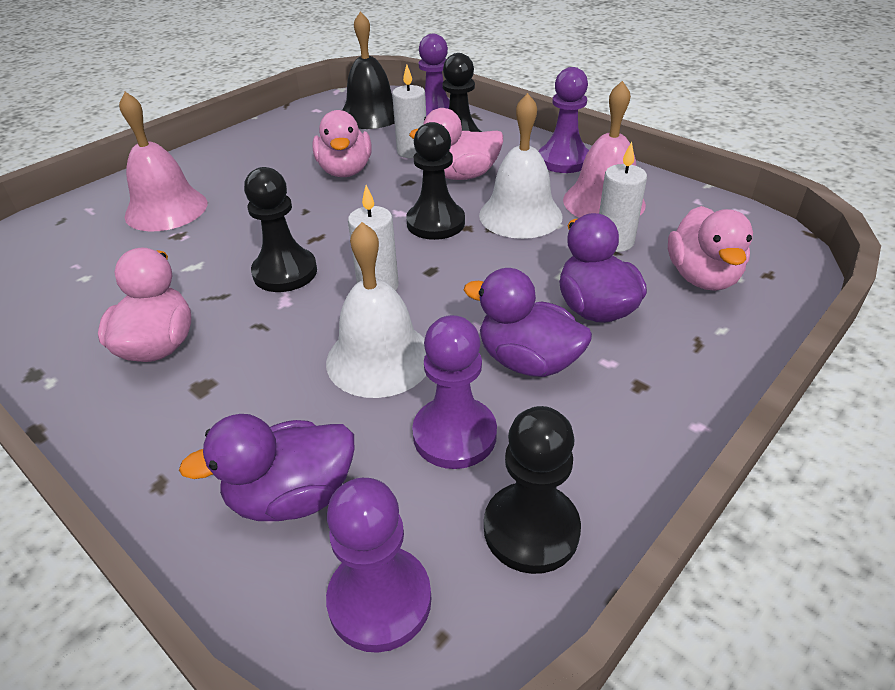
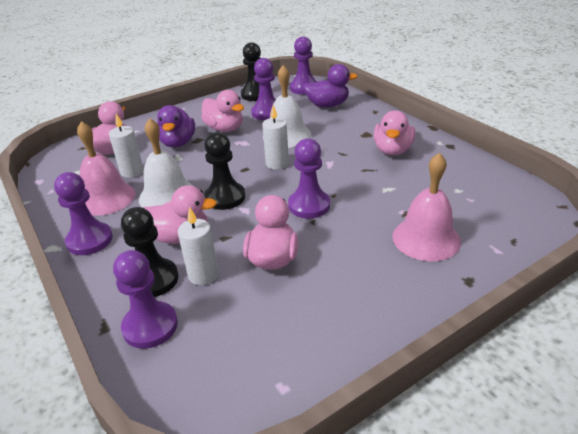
camera: 165 degrees left, 5 degrees down
black pawn [244,167,317,292] -> none
black bell [342,11,395,129] -> none
purple duck [464,268,592,377] -> pink duck [201,90,244,132]
none -> purple pawn [288,138,330,219]

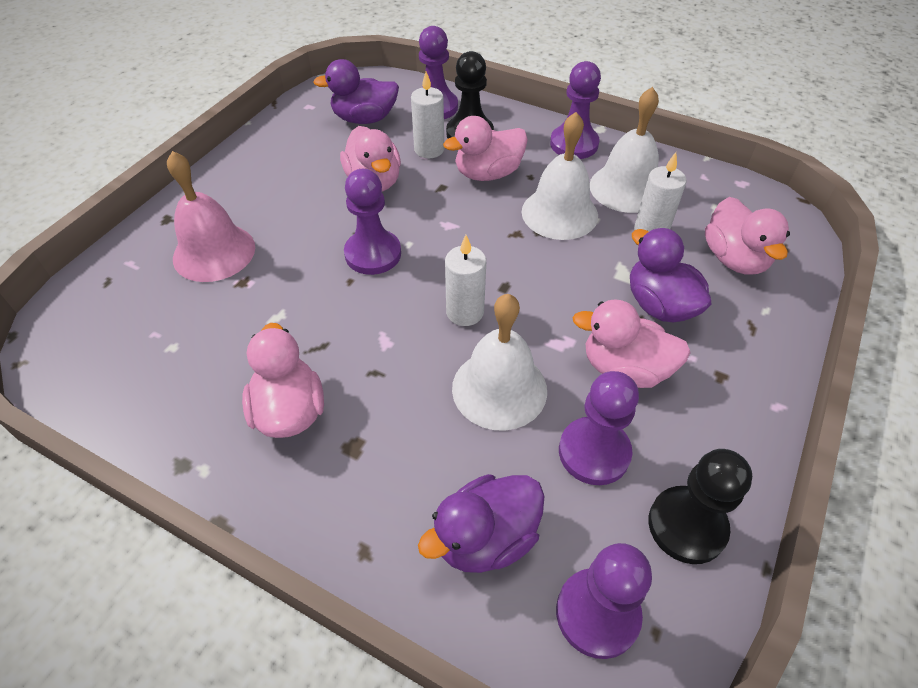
camera: 150 degrees right, 15 degrees up
pink bell [77,121,136,216] -> white bell [590,87,659,213]
black pawn [204,132,245,210] -> none
none -> purple duck [313,59,399,124]

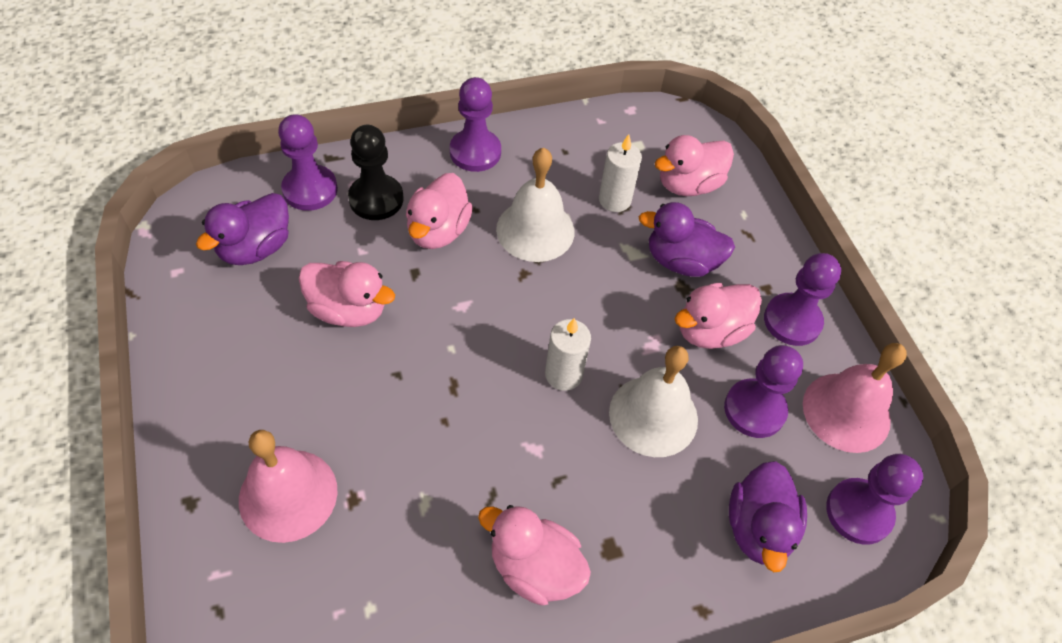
camera: 50 degrees left, 5 degrees up
purple pawn [344,169,401,275] -> purple pawn moved to [764,253,841,346]
white candle [411,72,444,158] -> none
white bell [590,87,659,213] -> none
black pawn [649,449,752,564] -> pink bell [803,343,907,453]
pink duck [705,197,790,274] -> pink duck turned 120 degrees clockwise [655,135,734,196]

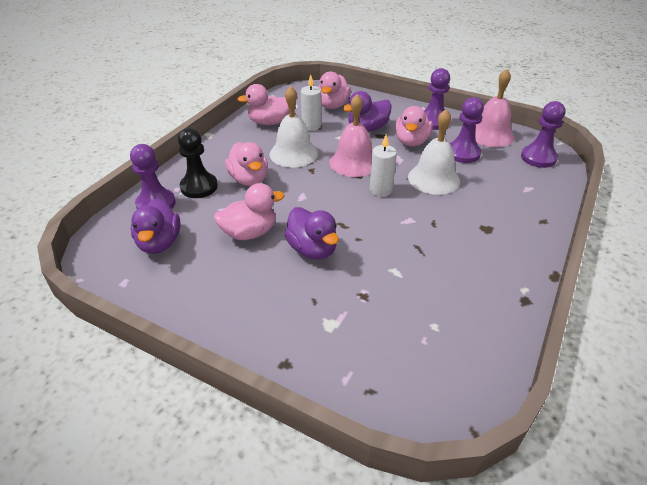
camera: 40 degrees left, 15 degrees down
pink bell [239,430,338,543] -> pink bell moved to [329,94,372,177]
purple pawn [450,77,501,172] -> none
pink duck [478,505,591,605] -> pink duck moved to [237,84,289,125]
purple duck [729,461,807,572] -> purple duck moved to [284,207,339,260]

